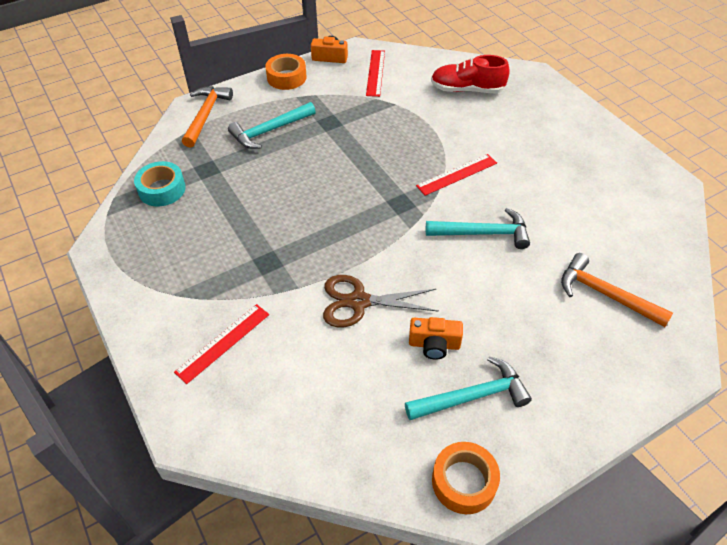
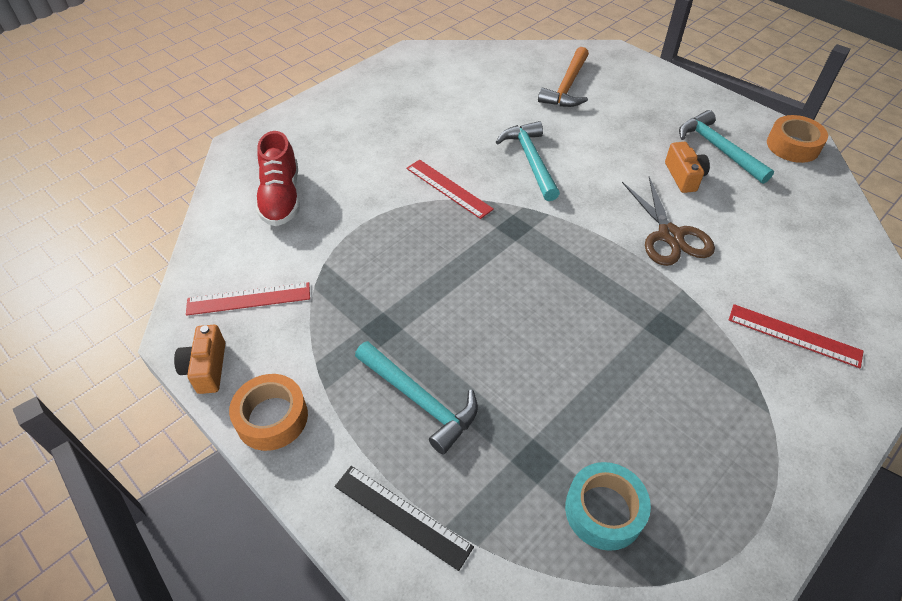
camera: 105 degrees left, 0 degrees up
orange hammer [182,86,233,148] -> black ruler [335,466,474,571]

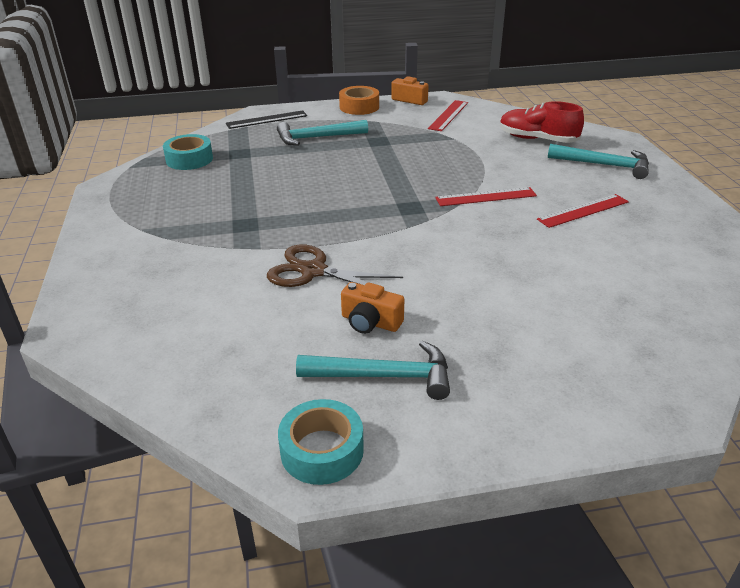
camera: 125 degrees right, 15 degrees down
turquoise hammer [496,121,560,201] -> turquoise hammer moved to [548,144,649,179]
orange hammer [538,47,589,107] -> none
red ruler [729,304,863,368] -> red ruler moved to [537,194,629,228]
orange tape [767,115,828,163] -> turquoise tape [278,399,364,485]

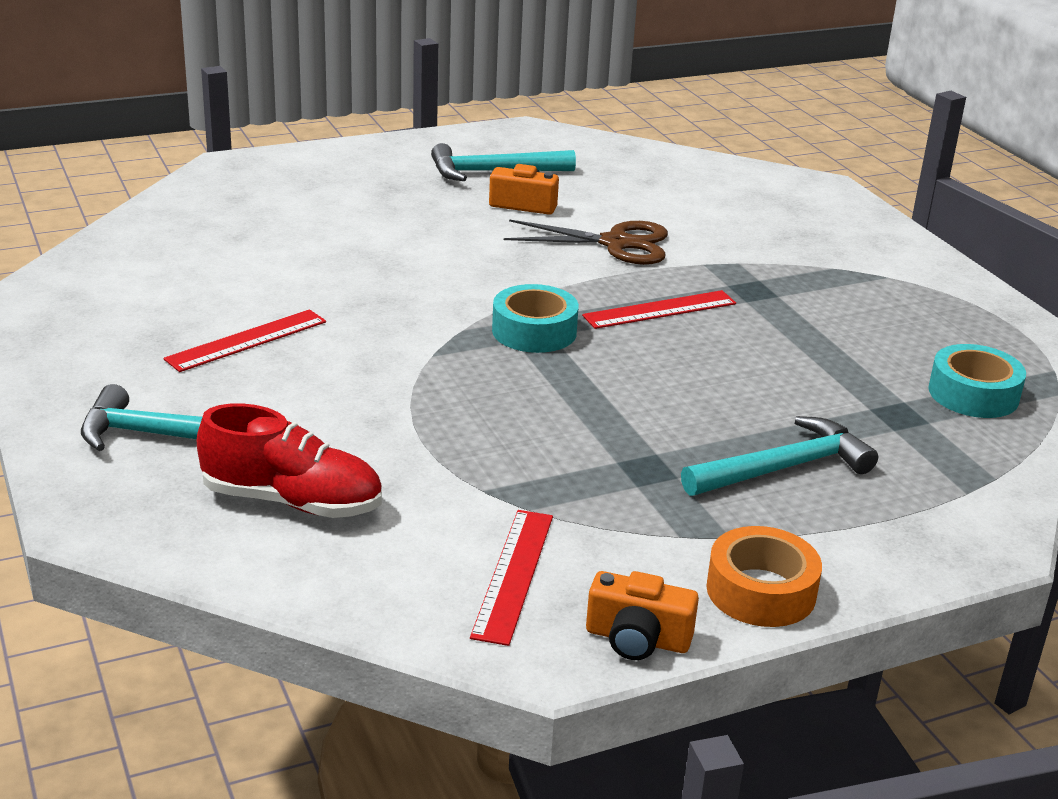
camera: 165 degrees right, 5 degrees down
black ruler [226,110,307,129] -> none
turquoise tape [278,399,364,485] -> turquoise tape moved to [492,284,579,353]
red ruler [435,187,537,206] -> red ruler moved to [582,290,736,329]

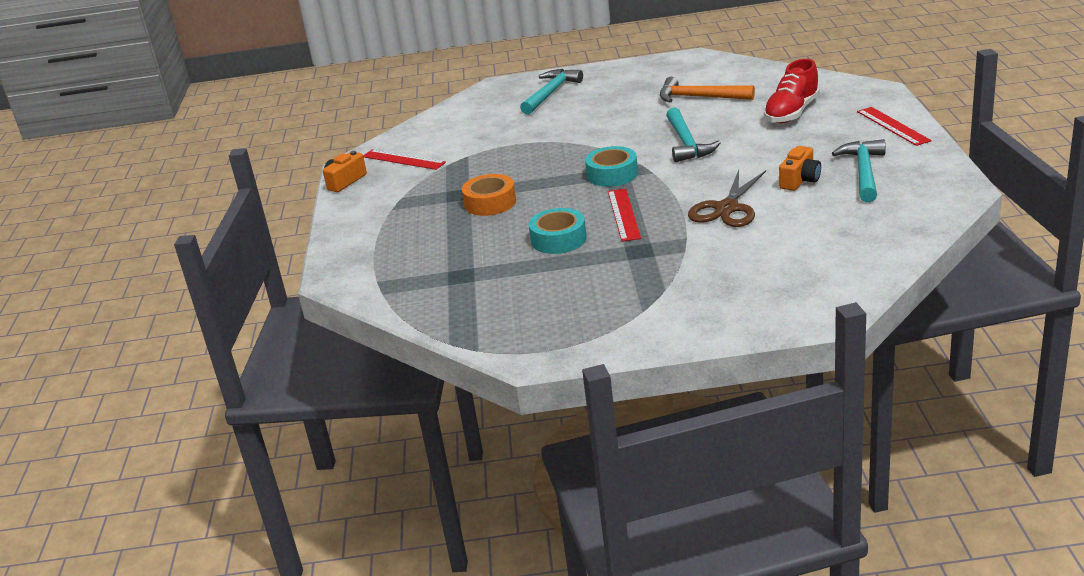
camera: 115 degrees right, 0 degrees up
red ruler [164,309,326,372] -> red ruler moved to [857,107,932,146]
red shoe [197,403,382,518] -> red shoe moved to [764,59,820,123]
turquoise hammer [681,416,878,496] -> turquoise hammer moved to [666,107,721,162]
orange tape [706,526,822,627] -> orange tape moved to [462,174,516,216]
turquoise tape [928,344,1026,418] -> turquoise tape moved to [529,208,587,254]
none -> orange hammer [660,77,755,102]

